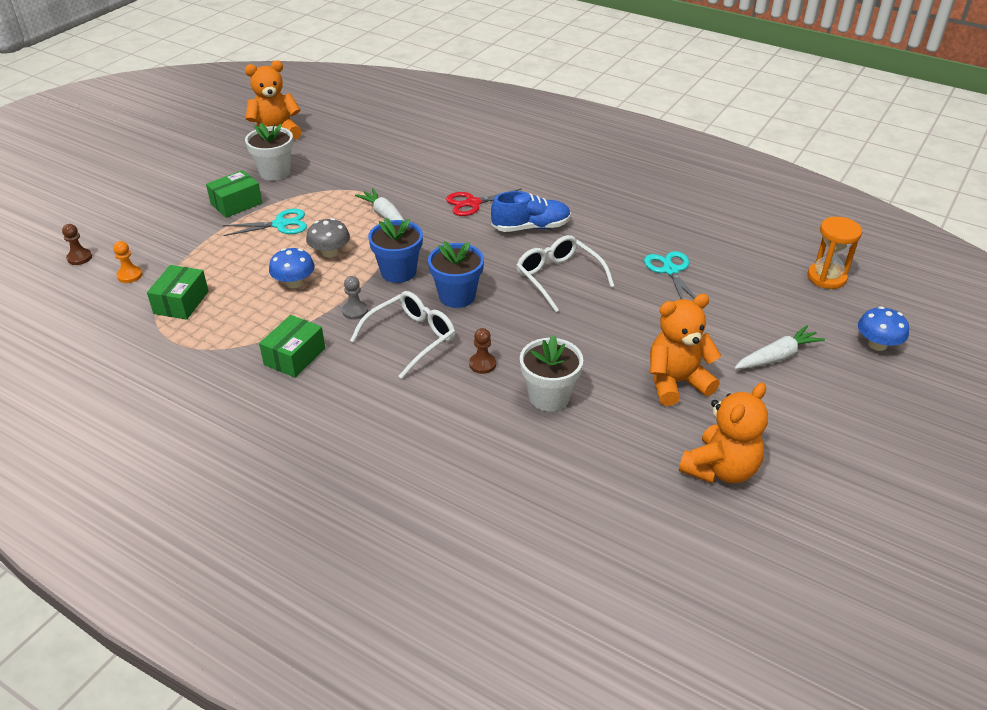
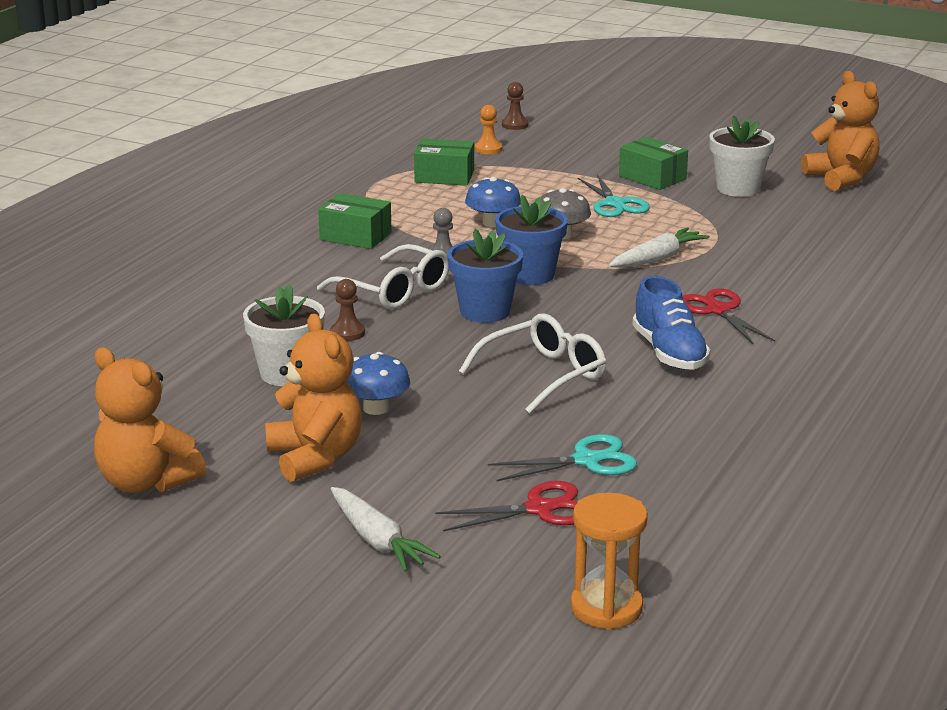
camera: 85 degrees right, 15 degrees down
blue mushroom [858,306,909,351] -> blue mushroom moved to [346,352,410,415]
none -> red scissors [435,481,578,532]

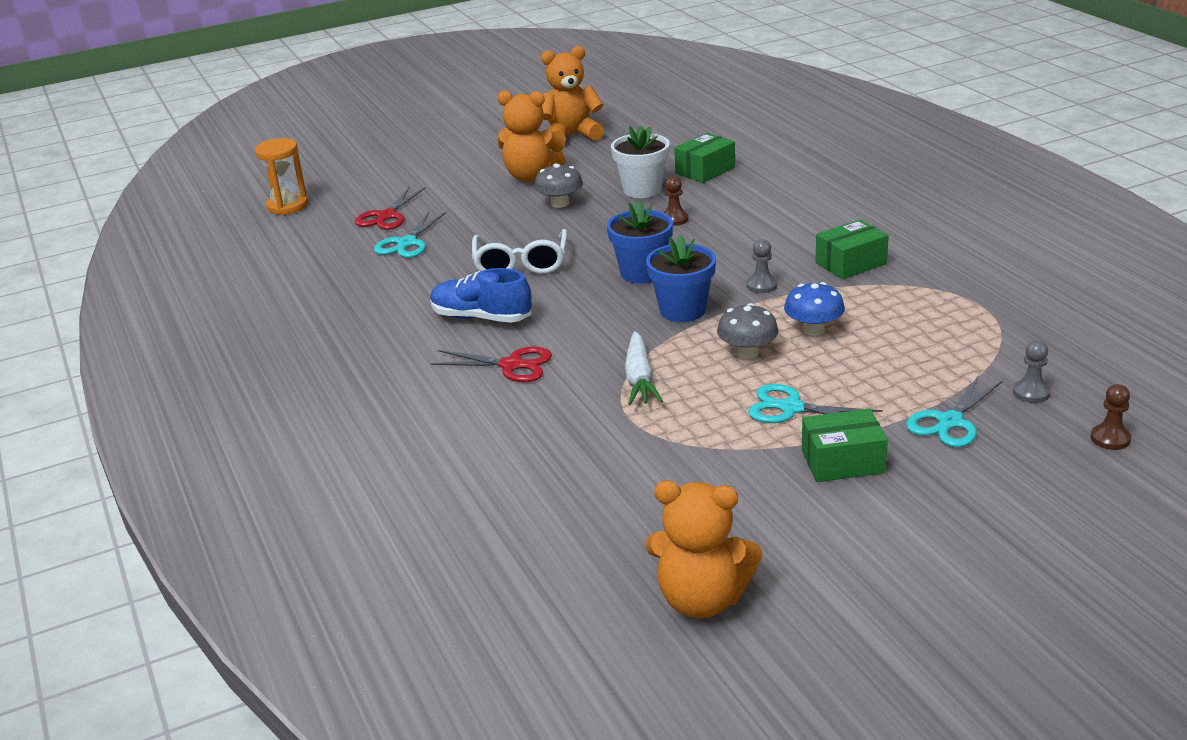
camera: 130 degrees right, 5 degrees up
white glasses [317,244,449,309] -> none
white carrot [330,487,441,572] -> none
blue mushroom [346,352,410,415] -> grey mushroom [534,163,583,208]
green box [414,139,474,186] -> green box moved to [674,133,735,183]
orange pawn [475,105,502,154] -> grey pawn [1013,340,1051,403]
white flower pot [709,116,775,197] -> none
none -> turquoise scissors [906,375,1002,447]

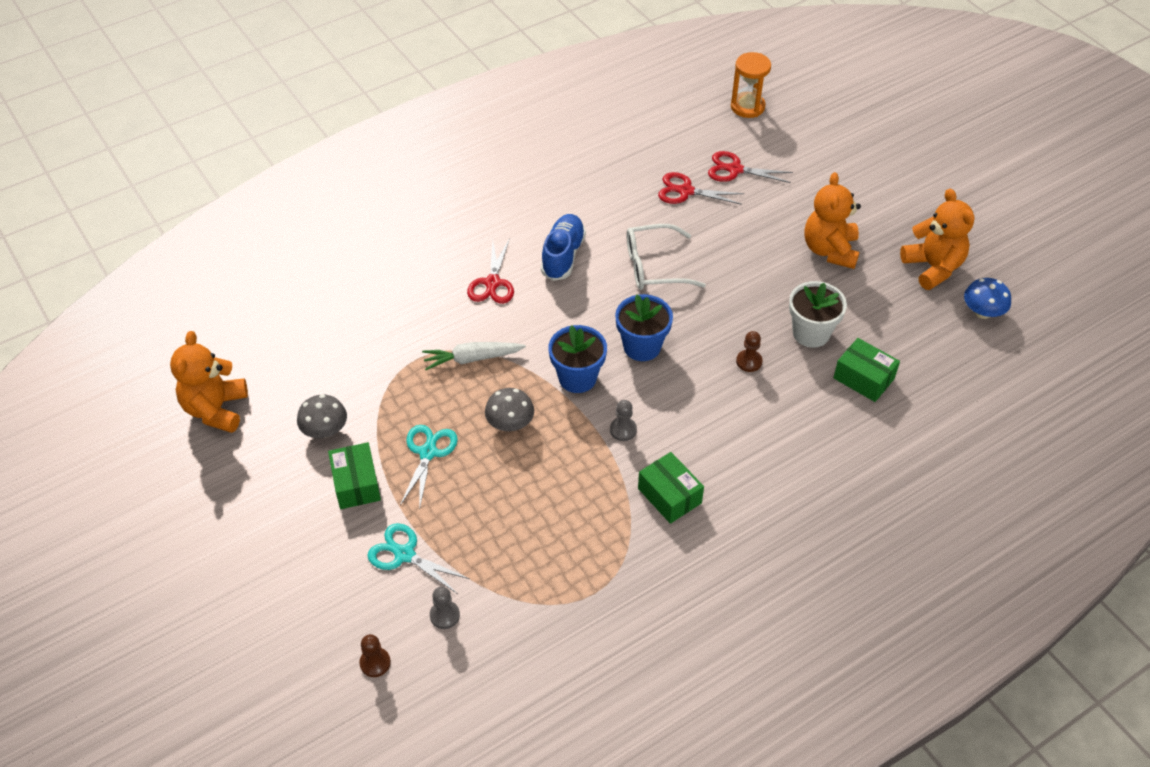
camera: 80 degrees right, 20 degrees up
turquoise scissors [374,212,446,258] -> red scissors [658,172,744,205]
grey mushroom [534,163,583,208] -> grey mushroom moved to [297,394,347,438]
blue mushroom [784,282,845,336] -> blue mushroom moved to [964,278,1011,319]

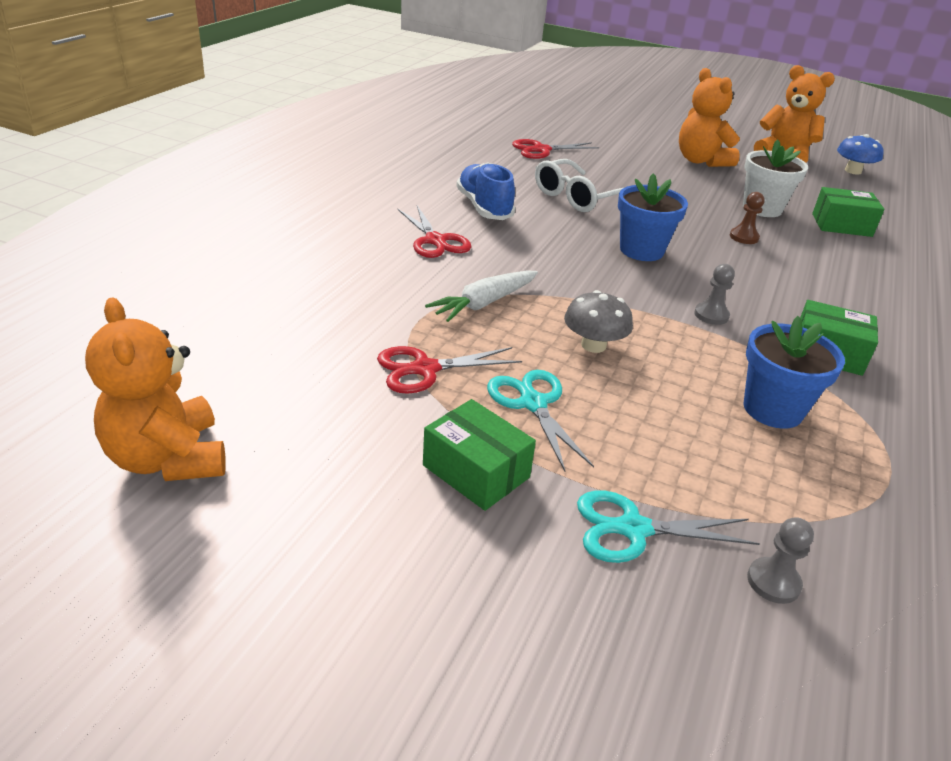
camera: 35 degrees left, 15 degrees down
grey mushroom [297,394,347,438] -> none
brown pawn [359,634,391,677] -> none
blue flower pot [548,325,607,393] -> blue flower pot moved to [743,316,845,429]
red scissors [708,151,793,183] -> red scissors moved to [377,346,522,394]
orange hourglass [731,52,771,118] -> none

